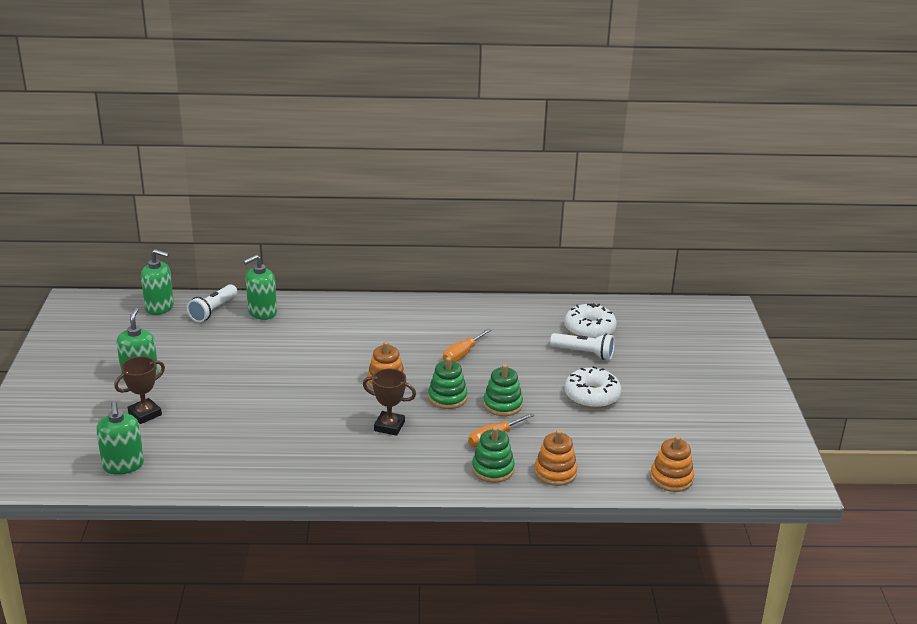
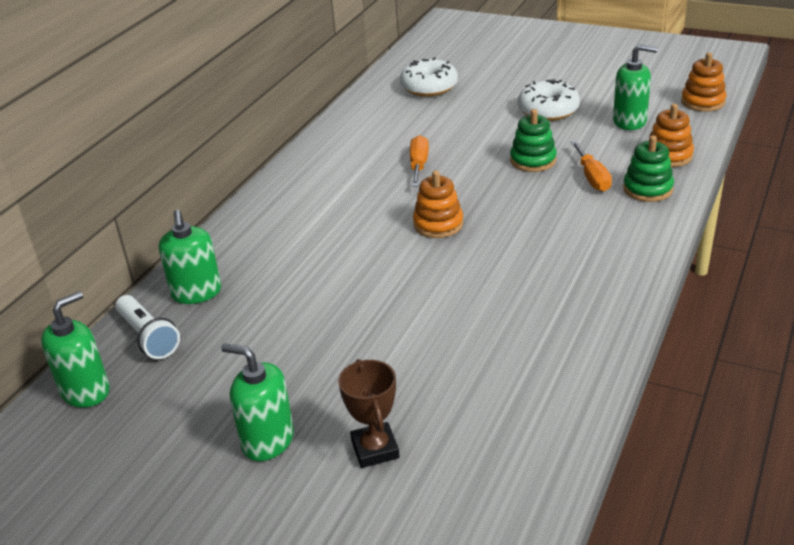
camera: 60 degrees left, 5 degrees up
green soap dispenser [96,401,144,475] -> green soap dispenser moved to [613,44,658,130]
brown trophy [363,369,416,436] -> none
green stacking toy [428,357,467,409] -> none
orange screwdriver [443,328,491,362] -> orange screwdriver turned 150 degrees counterclockwise [410,135,429,187]
white flashlight [550,333,615,360] -> none

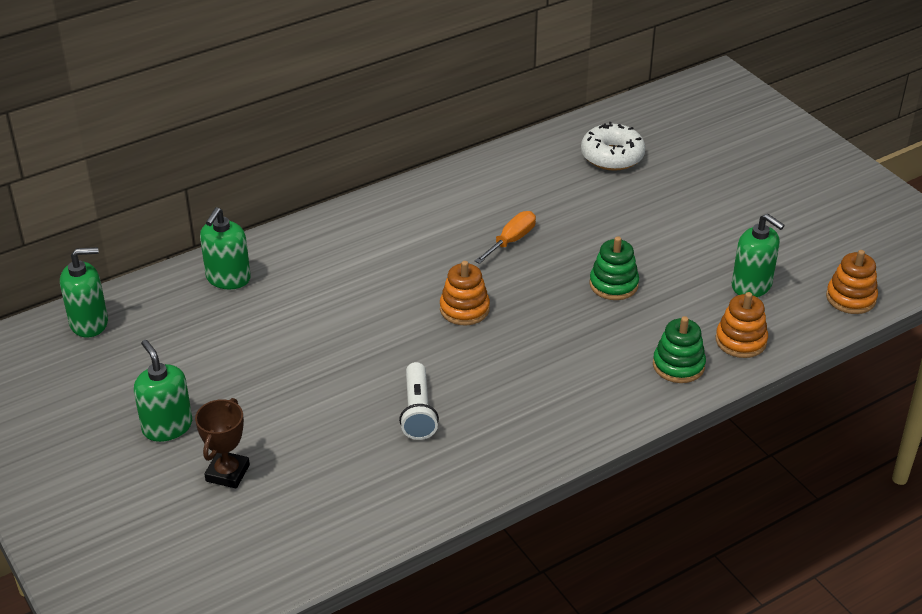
camera: 30 degrees right, 5 degrees up
white flashlight [115,295,180,359] -> white flashlight moved to [399,362,439,440]
white donut [518,79,580,121] -> none
orange screwdriver [571,141,612,192] -> none

